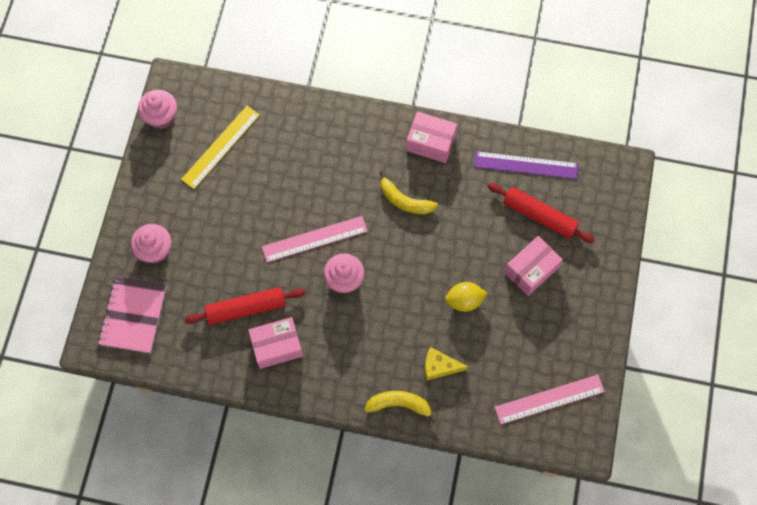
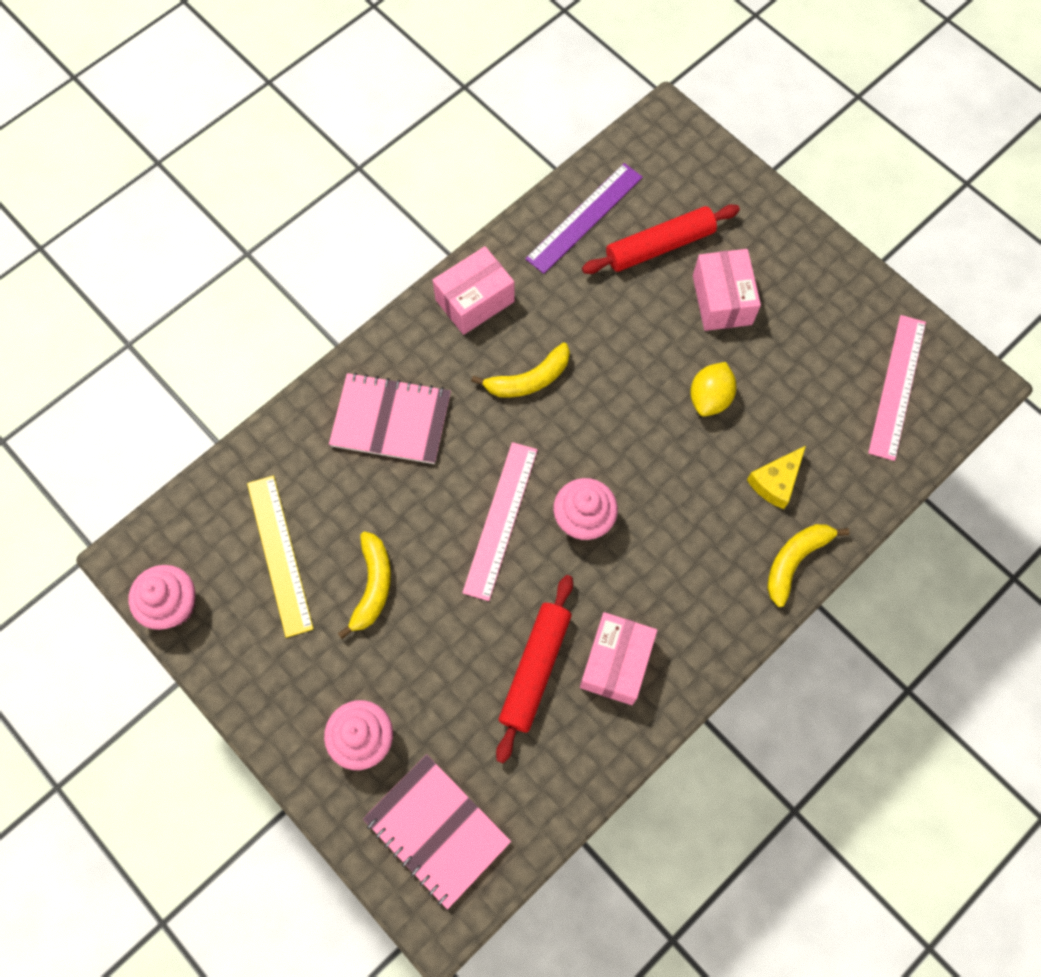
camera: 55 degrees left, 0 degrees up
none -> pink notebook [329,372,451,464]
none -> yellow banana [338,531,391,639]

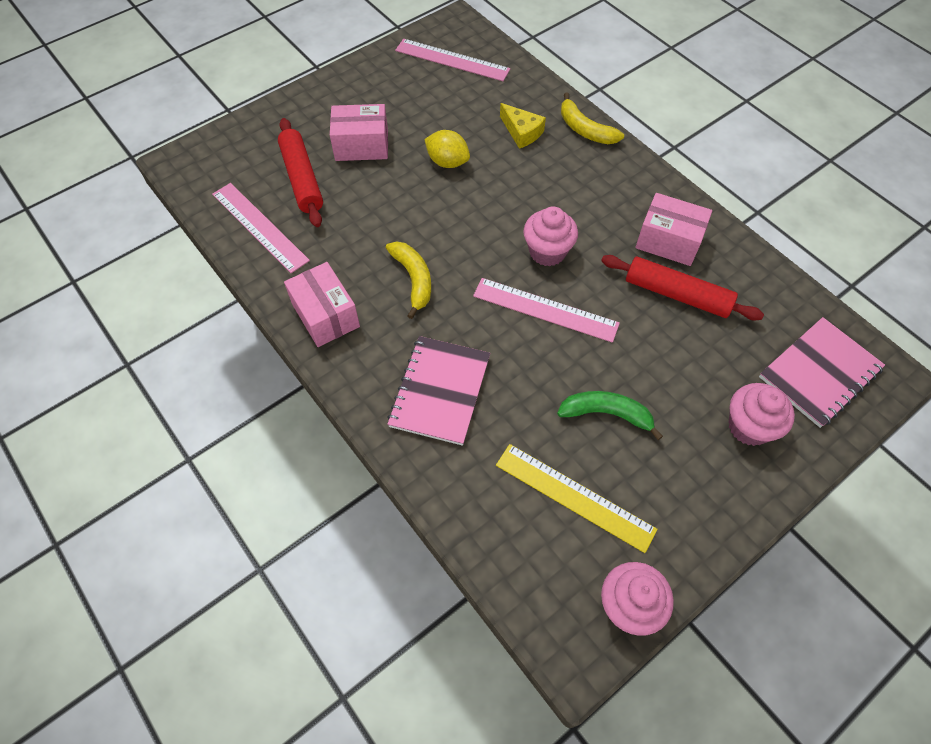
camera: 85 degrees left, 10 degrees down
yellow ruler [247,476,314,638] -> yellow ruler turned 45 degrees clockwise [496,444,658,553]
yellow banana [338,531,391,639] -> green banana [557,391,663,440]
purple ruler [525,163,643,274] -> pink ruler [212,183,310,273]

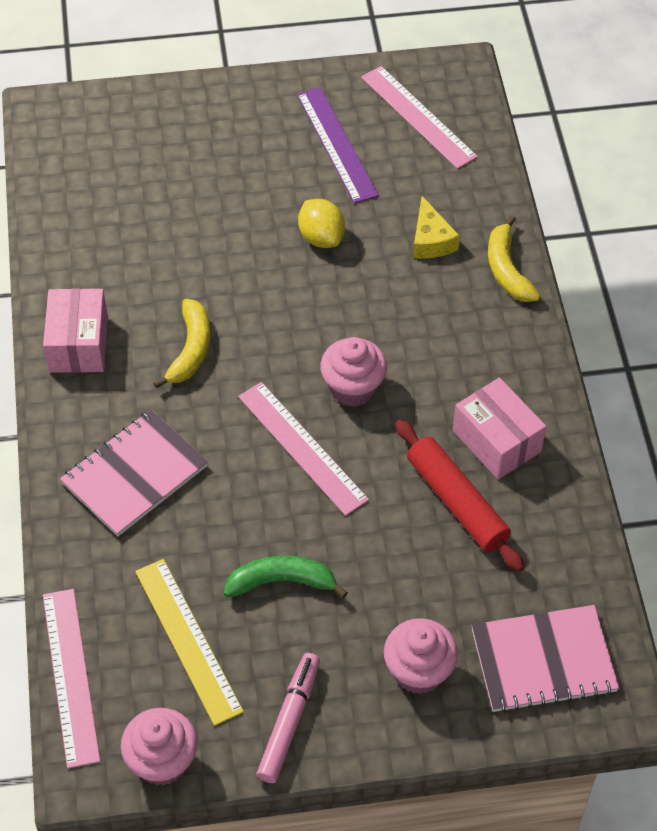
camera: 30 degrees right, 5 degrees down
pink ruler [212,183,310,273] -> pink ruler moved to [43,589,100,769]
red rolling pin [278,118,323,227] -> none
pink box [330,104,388,161] -> none
green banana [557,391,663,440] -> green banana turned 45 degrees counterclockwise [224,556,348,598]
none -> pink marker [256,653,320,783]
none -> purple ruler [297,87,379,204]

